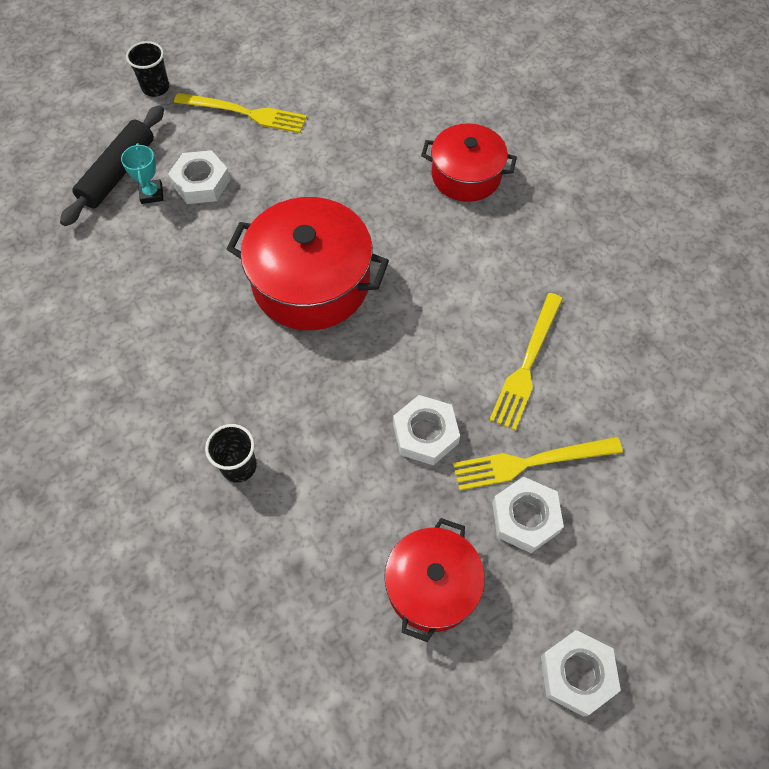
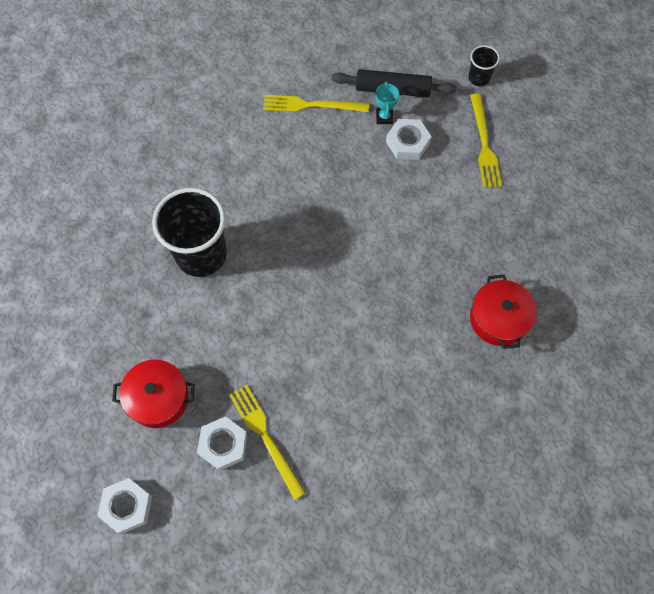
camera: 70 degrees right, 5 degrees up
turquoise trophy [121,143,163,204] -> turquoise trophy turned 60 degrees counterclockwise [375,82,399,124]
black cup [205,424,257,482] -> black cup [152,188,227,277], size x2.14
red pot [227,197,389,330] -> none
white nut [393,395,460,465] -> none
yellow fork [490,293,563,430] -> yellow fork moved to [263,95,369,112]

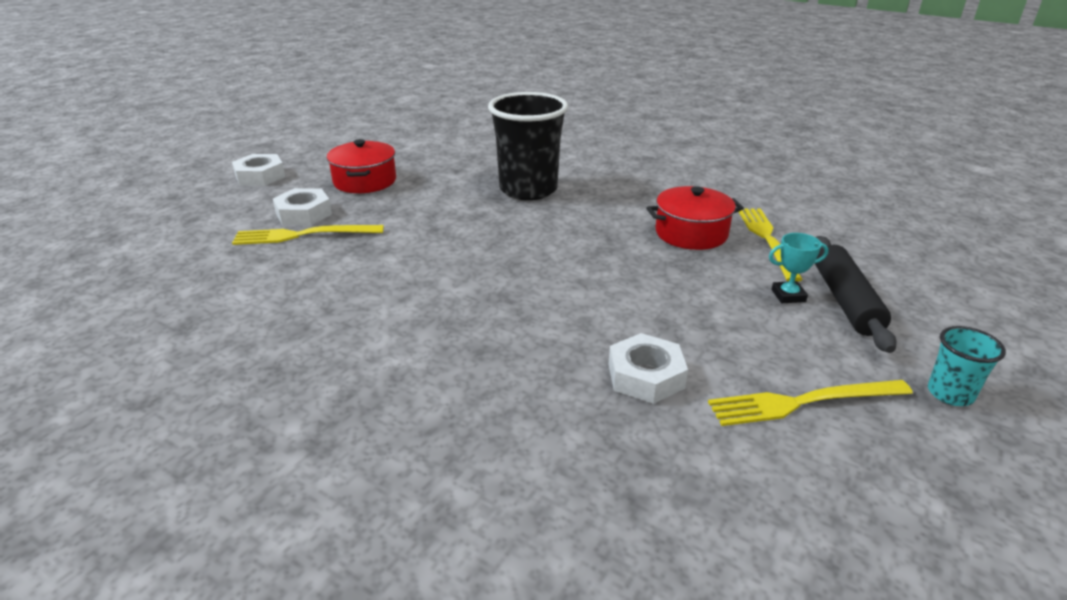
camera: 85 degrees right, 35 degrees down
yellow fork [229,385,306,500] -> yellow fork turned 150 degrees counterclockwise [232,225,384,245]
white nut [386,119,432,160] -> white nut moved to [608,333,688,404]
black cup [468,45,500,86] -> turquoise cup [928,326,1006,406]
red pot [470,274,537,349] -> red pot moved to [646,186,744,250]

